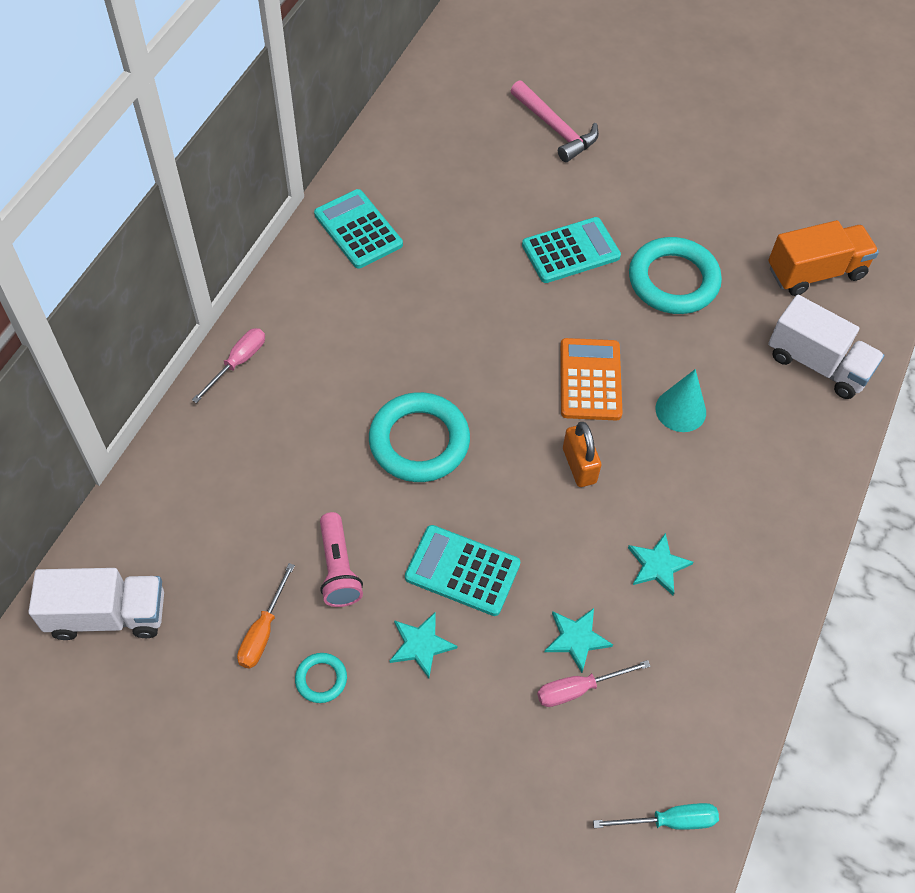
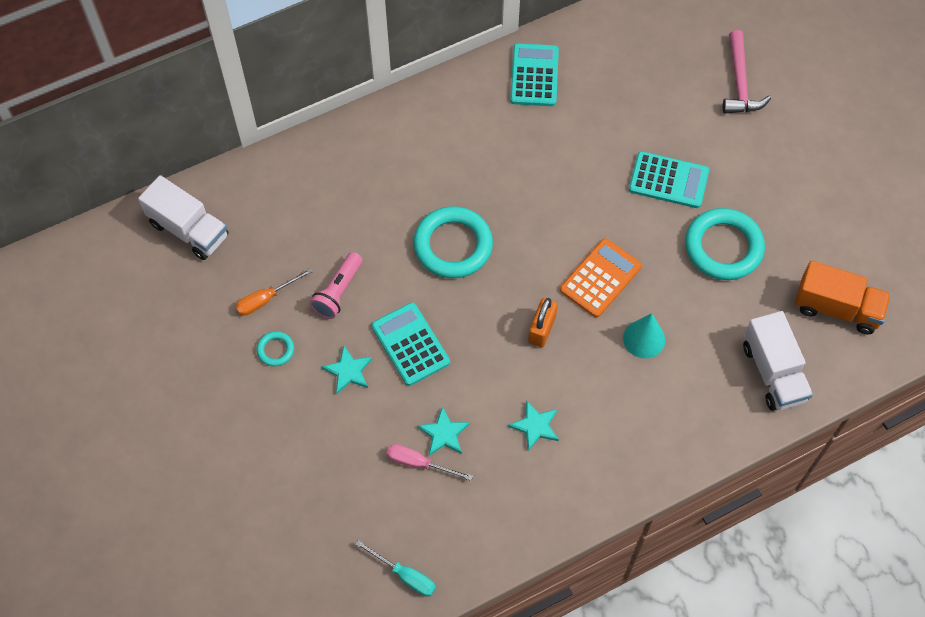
camera: 40 degrees right, 5 degrees up
pink screwdriver [192,328,265,403] -> none

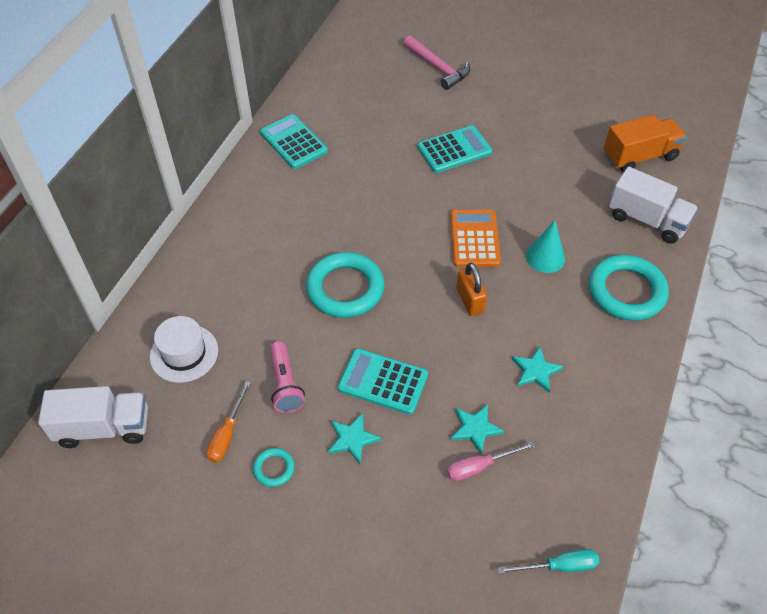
camera: 40 degrees left, 10 degrees down
turquoise ring [685,208,765,280] -> turquoise ring moved to [589,255,669,321]
none -> white hat [150,316,218,383]

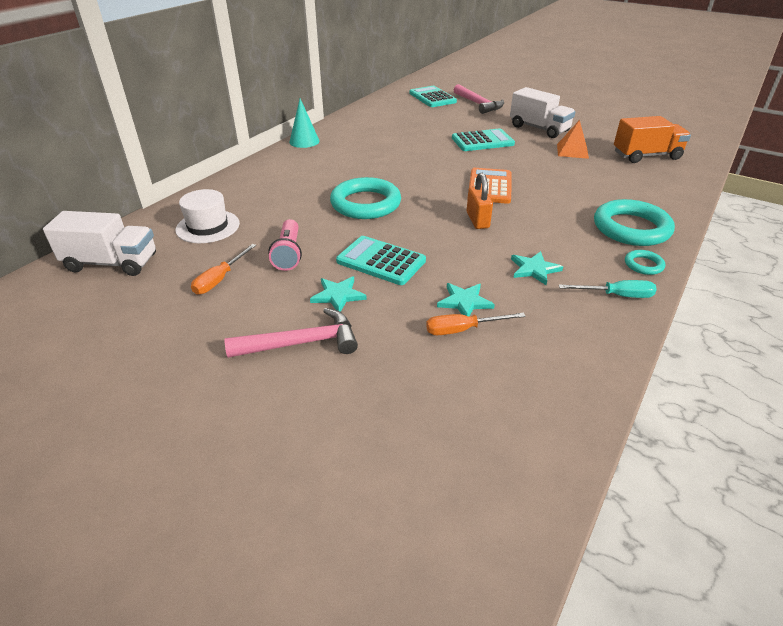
camera: 10 degrees right, 15 degrees down
turquoise ring [253,448,295,487] -> turquoise ring moved to [625,250,665,275]
turquoise calculator [260,114,328,169] -> turquoise calculator moved to [409,86,457,107]
pink screwdriver [447,441,536,481] -> orange screwdriver [426,313,526,335]
turquoise screwdriver [497,549,599,574] -> turquoise screwdriver moved to [559,280,657,298]
turquoise cone [526,220,565,273] -> turquoise cone moved to [289,99,320,148]
white truck [609,167,698,244] -> white truck moved to [510,87,576,138]
none -> pink hammer [225,308,358,358]
none -> orange pyramid [557,120,589,159]

